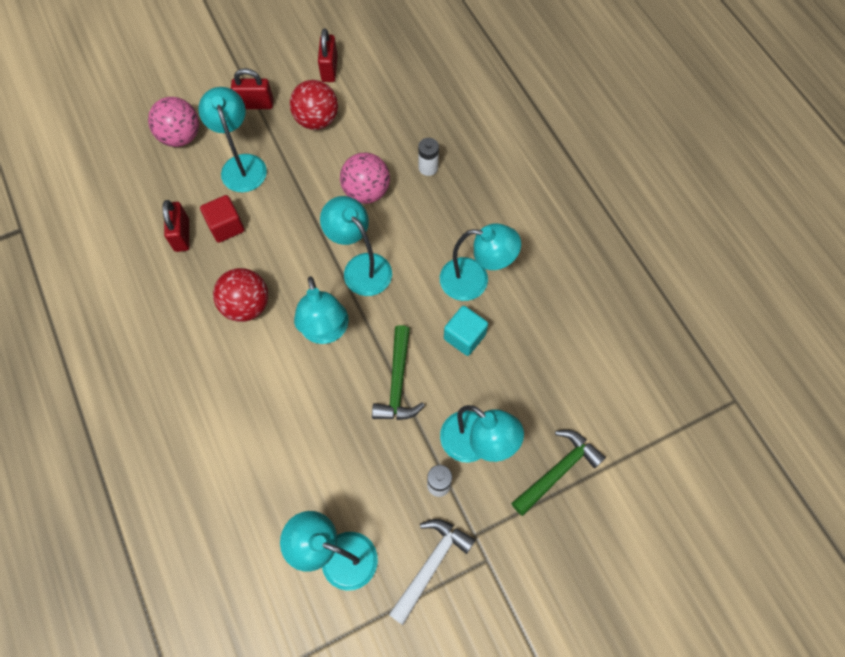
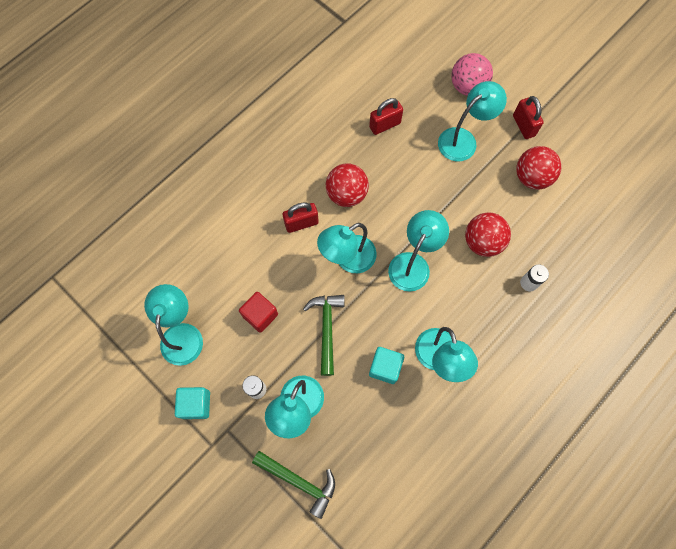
camera: 70 degrees right, 5 degrees up
red cube [200,195,244,243] -> red cube moved to [239,292,278,333]
red padlock [318,29,338,82] -> red padlock moved to [282,203,319,233]
pink ball [340,153,390,204] -> red ball [465,212,511,257]
green hammer [372,325,425,420] -> green hammer turned 105 degrees clockwise [303,295,345,376]
white hammer [389,519,475,625] -> turquoise cube [175,387,210,419]

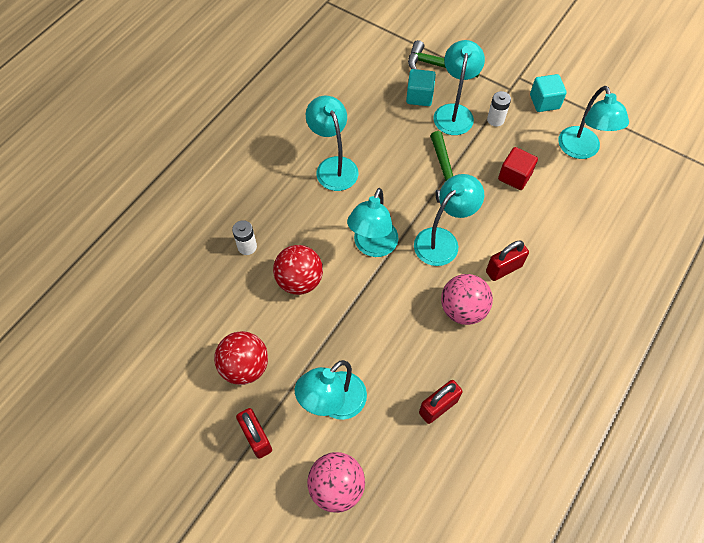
camera: 170 degrees right, 10 degrees down
red ball [326,163,369,207] -> pink ball [441,274,493,325]
turquoise cube [369,347,404,384] -> turquoise cube moved to [406,69,436,106]

